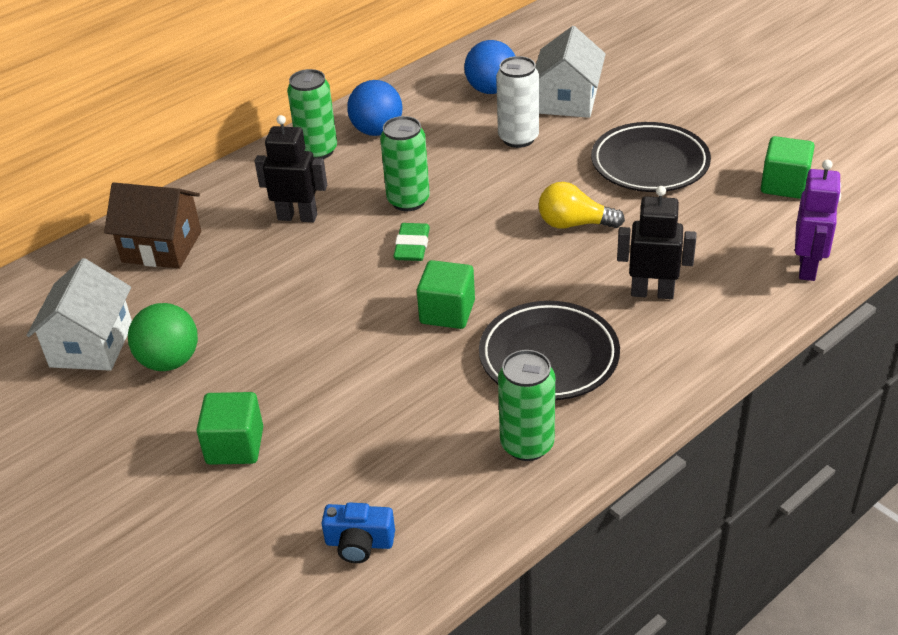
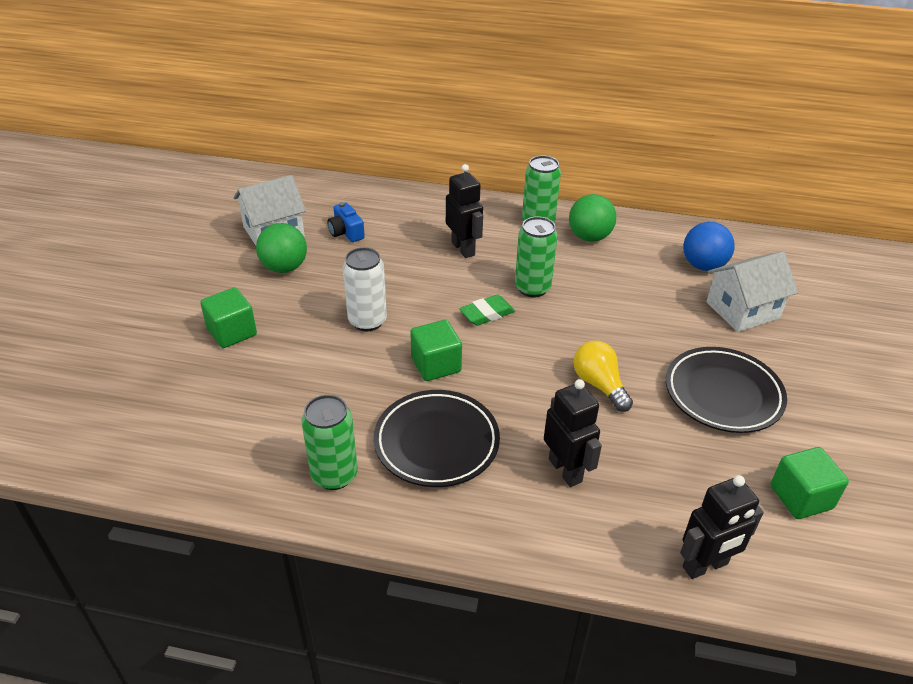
camera: 50 degrees right, 0 degrees up
brown house [104,182,201,269] -> none
blue camera [322,502,395,563] -> blue camera moved to [327,202,365,242]
blue ball [347,80,402,136] -> green ball [569,194,616,242]
white can [496,56,539,148] -> white can moved to [343,247,387,331]
purple robot [795,160,841,281] -> black robot [680,475,764,579]

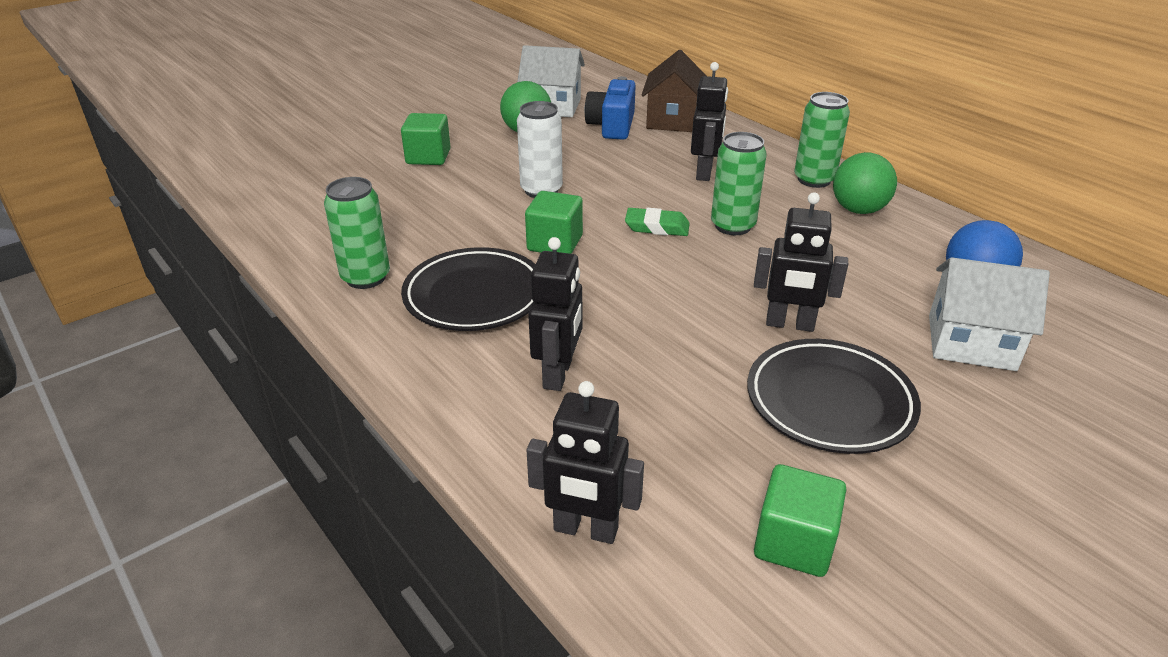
camera: 40 degrees right, 5 degrees down
blue camera [327,202,365,242] -> blue camera [585,76,636,140], size x1.52
yellow light bulb [573,341,633,412] -> none
none -> brown house [641,50,707,132]
none -> black robot [754,192,848,332]

